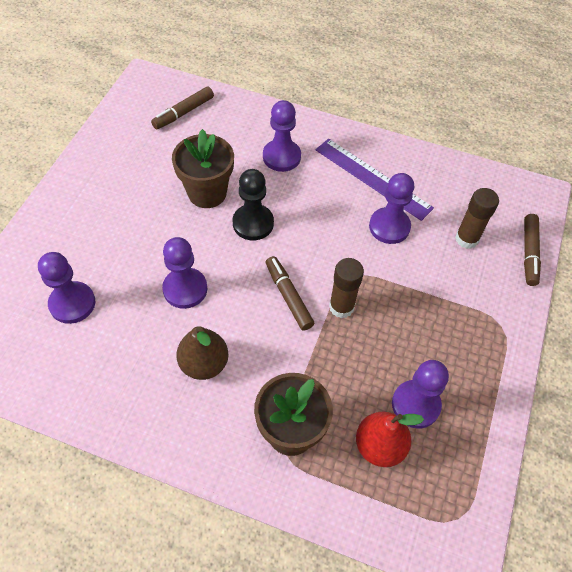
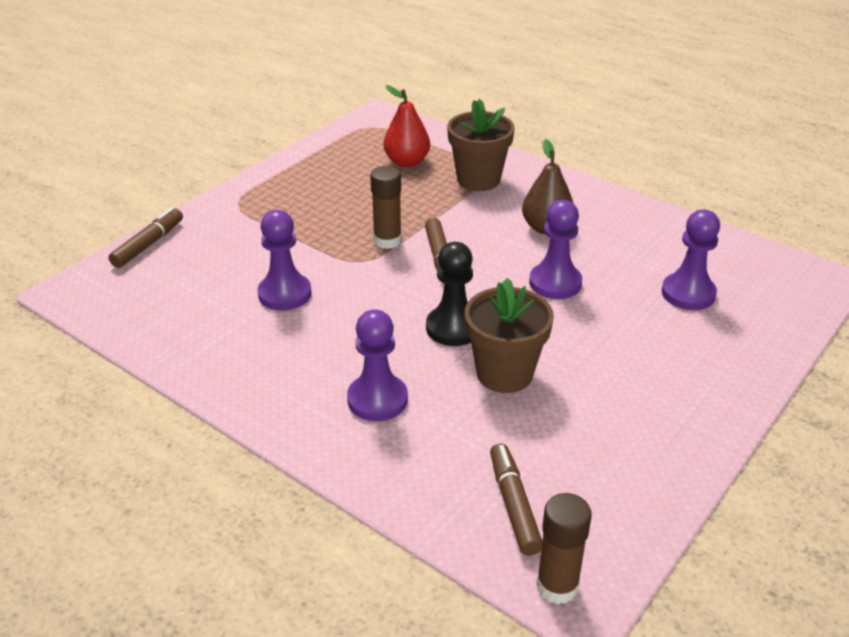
camera: 160 degrees left, 20 degrees down
brown marker [151,87,214,129] -> brown marker turned 75 degrees counterclockwise [490,443,542,556]
purple ruler [316,139,434,221] -> none
purple pawn [392,360,449,428] -> none
brown glue stick [455,188,499,249] -> brown glue stick moved to [536,493,592,604]

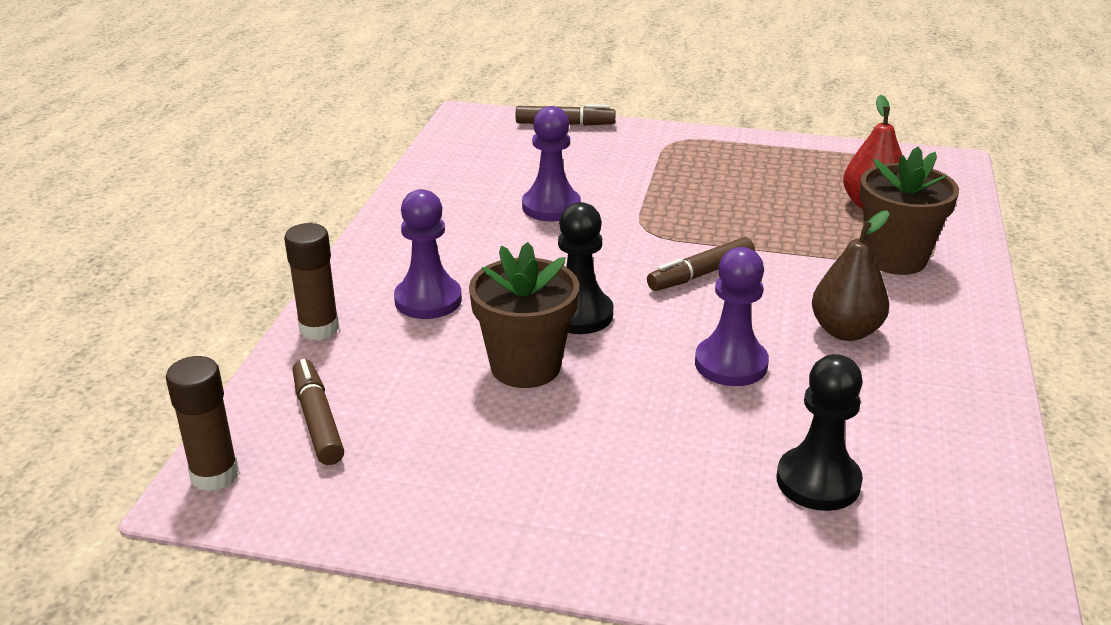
camera: 65 degrees right, 5 degrees down
brown glue stick [370,166,402,249] -> brown glue stick moved to [284,223,339,340]
brown marker [490,443,542,556] -> brown marker turned 75 degrees counterclockwise [293,359,344,465]
purple pawn [661,210,720,310] -> black pawn [776,354,863,511]

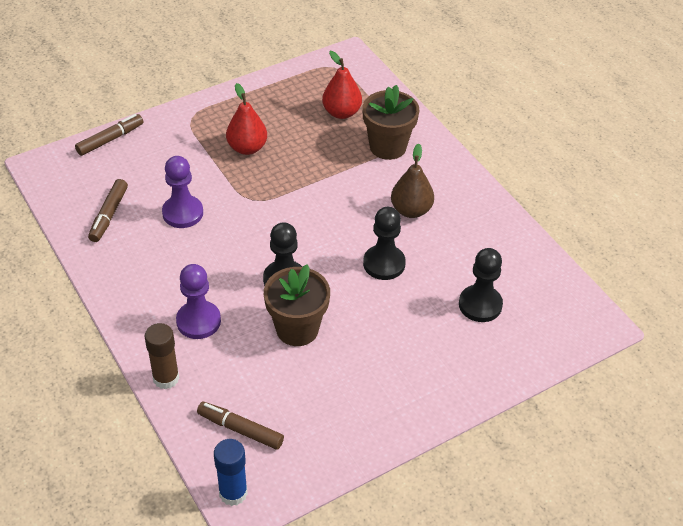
camera: 45 degrees left, 15 degrees up
brown glue stick [166,356,239,491] -> blue glue stick [214,439,248,506]
brown marker [647,237,755,291] -> brown marker moved to [88,179,128,242]
purple pawn [695,247,769,386] -> black pawn [363,207,406,280]
none -> red pear [226,83,267,155]

